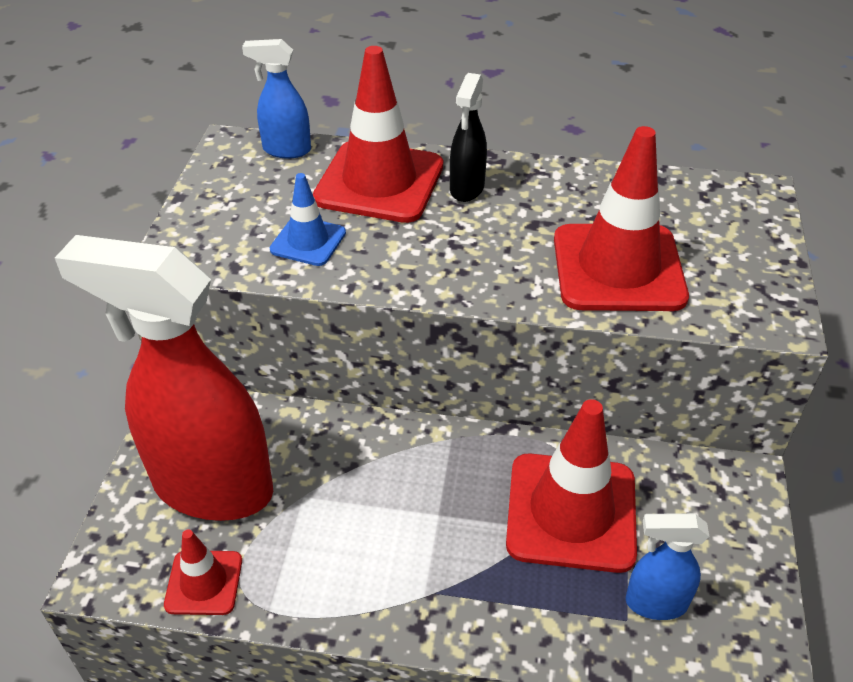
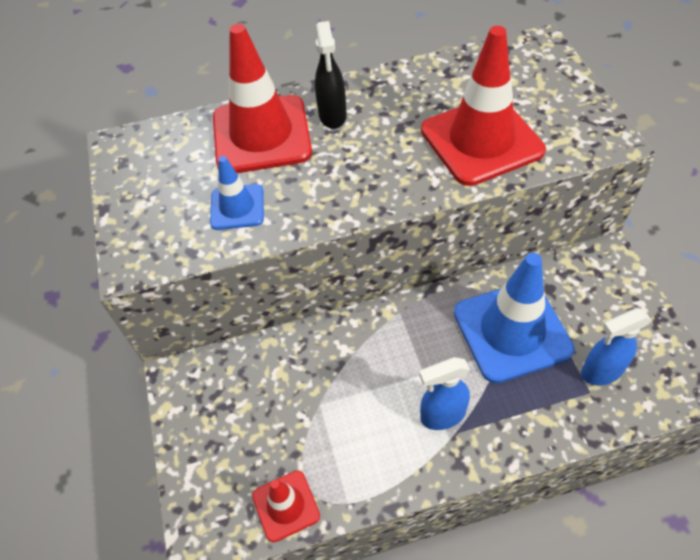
camera: 20 degrees left, 10 degrees up
red spray bottle [55,235,273,521] -> none
blue spray bottle [242,39,311,158] -> blue spray bottle moved to [419,357,470,430]
red traffic cone [506,399,637,573] -> blue traffic cone [454,253,575,383]

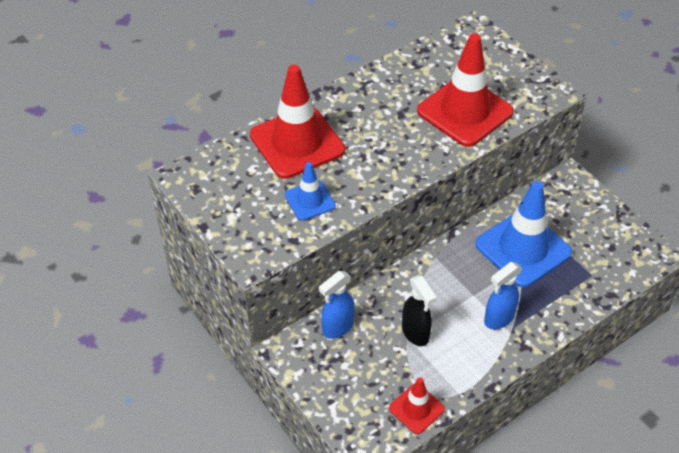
camera: 25 degrees left, 5 degrees down
black spray bottle [315,21,347,129] -> black spray bottle moved to [402,275,437,346]
blue spray bottle [581,308,652,385] -> blue spray bottle moved to [319,271,354,339]

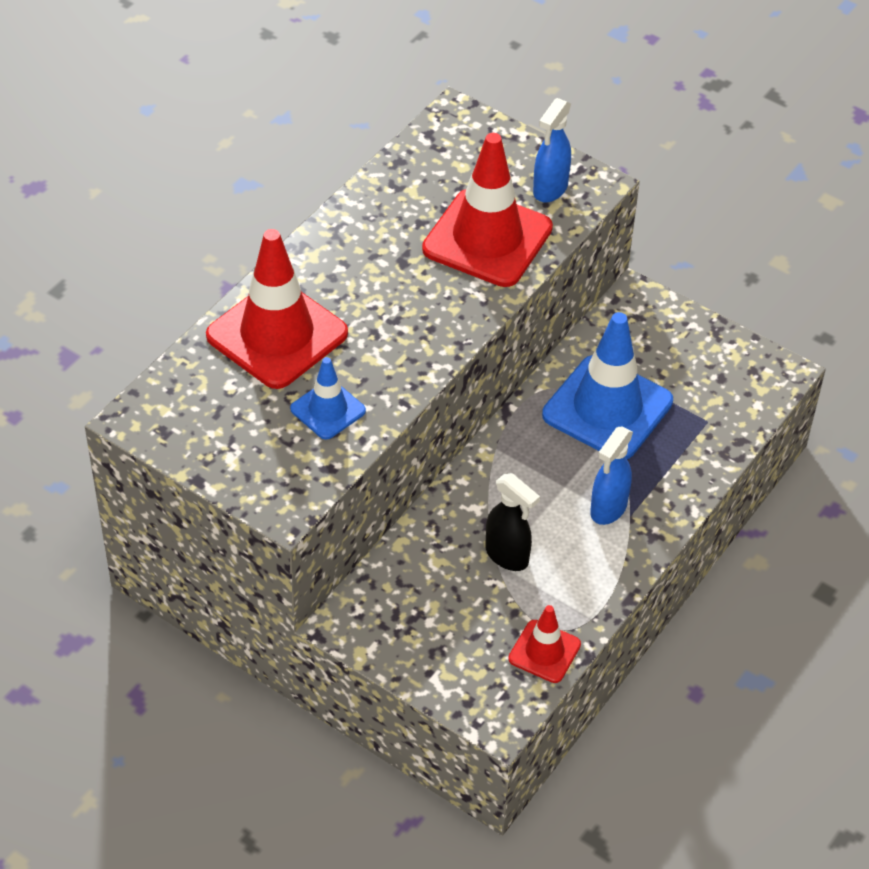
camera: 20 degrees left, 0 degrees up
blue spray bottle [319,271,354,339] -> blue spray bottle moved to [533,98,571,203]

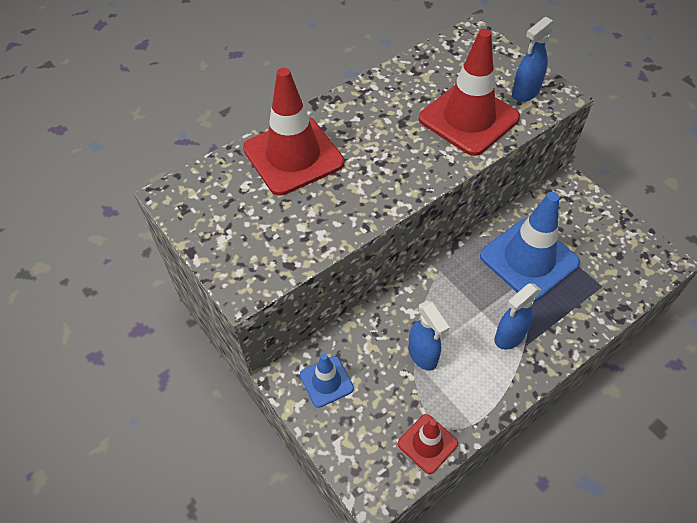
camera: 20 degrees right, 5 degrees up
blue traffic cone [290,357,366,440] -> blue traffic cone moved to [300,354,354,408]
black spray bottle [486,473,540,571] -> blue spray bottle [408,301,450,371]

